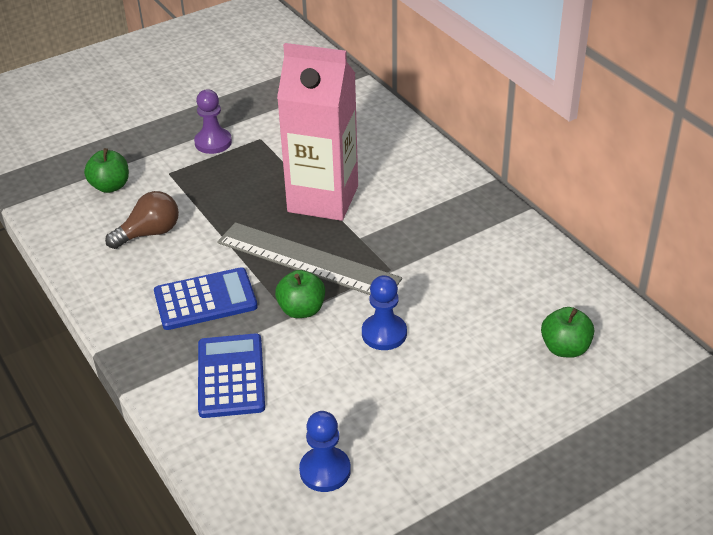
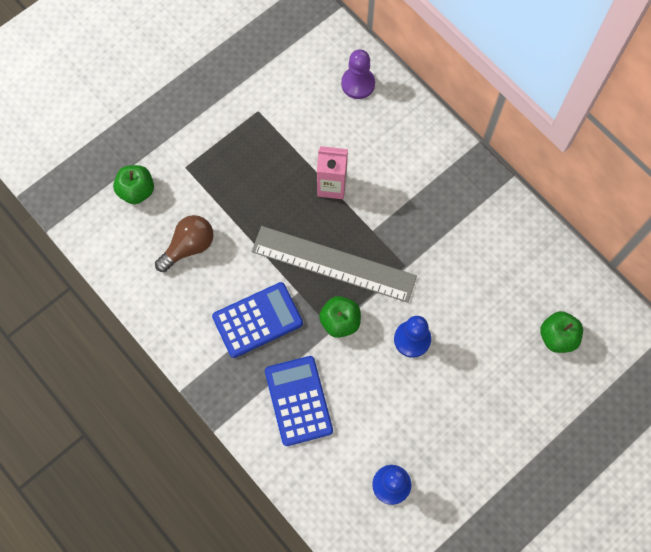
camera: 10 degrees left, 30 degrees up
purple pawn [194,89,232,154] -> purple pawn moved to [341,49,375,99]
pink carton [277,43,358,221] -> pink carton [317,146,348,199], size x0.52

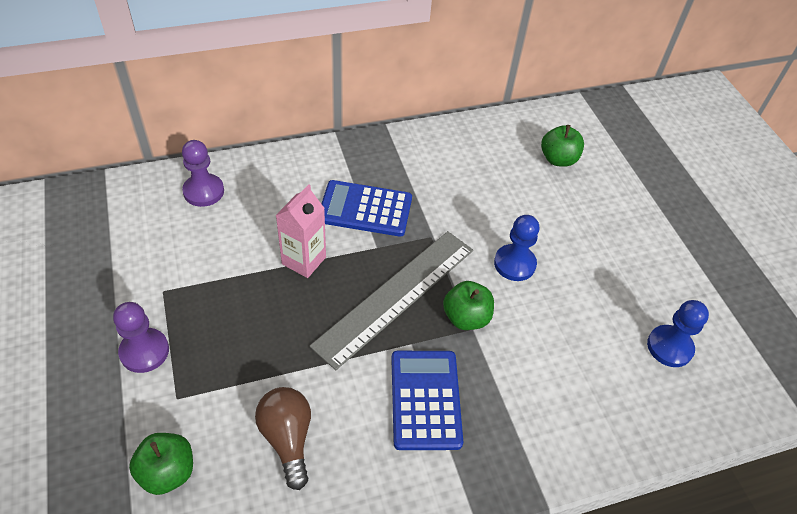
camera: 70 degrees left, 20 degrees down
blue calculator [265,356,333,446] -> blue calculator moved to [321,180,412,237]
none -> purple pawn [113,302,169,373]

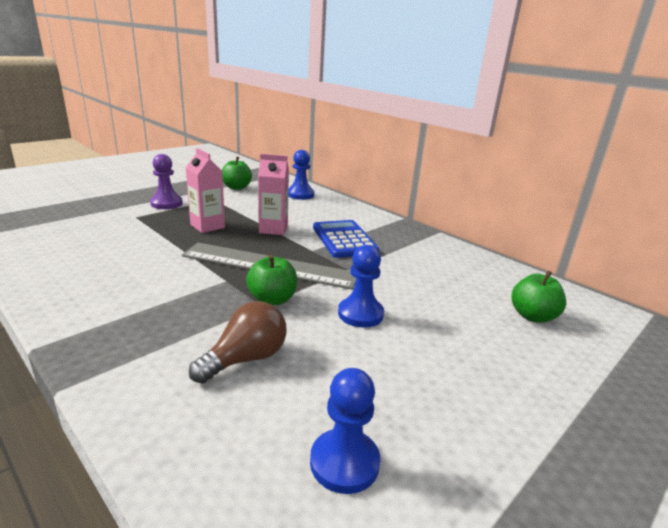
camera: 65 degrees right, 25 degrees down
green apple [129,433,193,495] -> green apple moved to [222,156,252,190]
purple pawn [182,140,224,207] -> blue pawn [288,150,314,200]
brown light bulb [255,387,311,490] -> brown light bulb moved to [189,301,286,384]
blue calculator [391,351,463,450] -> none
none -> pink carton [186,148,225,233]

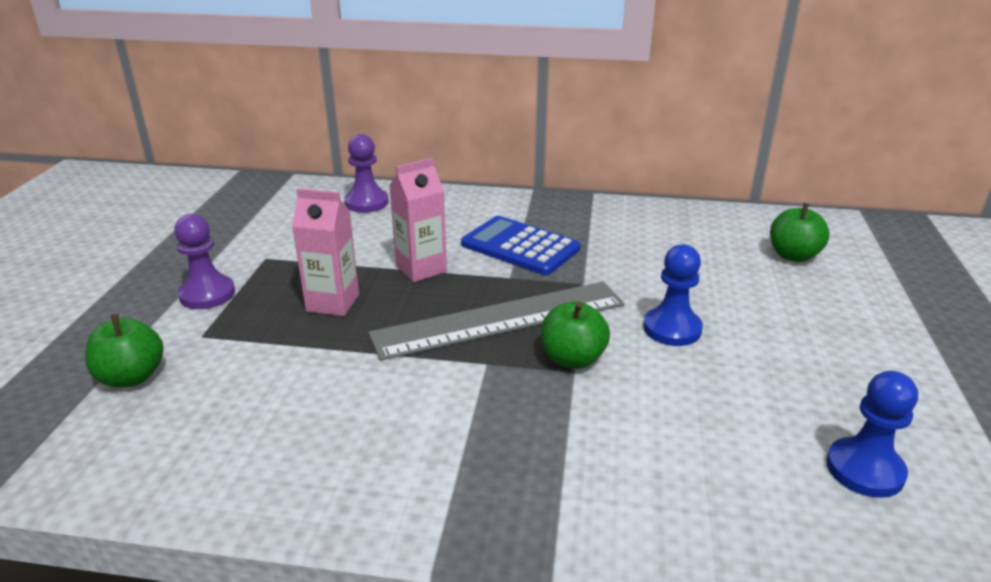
camera: 35 degrees left, 5 degrees up
brown light bulb [189,301,286,384] -> none
green apple [222,156,252,190] -> green apple moved to [85,314,163,388]
blue pawn [288,150,314,200] -> purple pawn [344,134,389,213]

